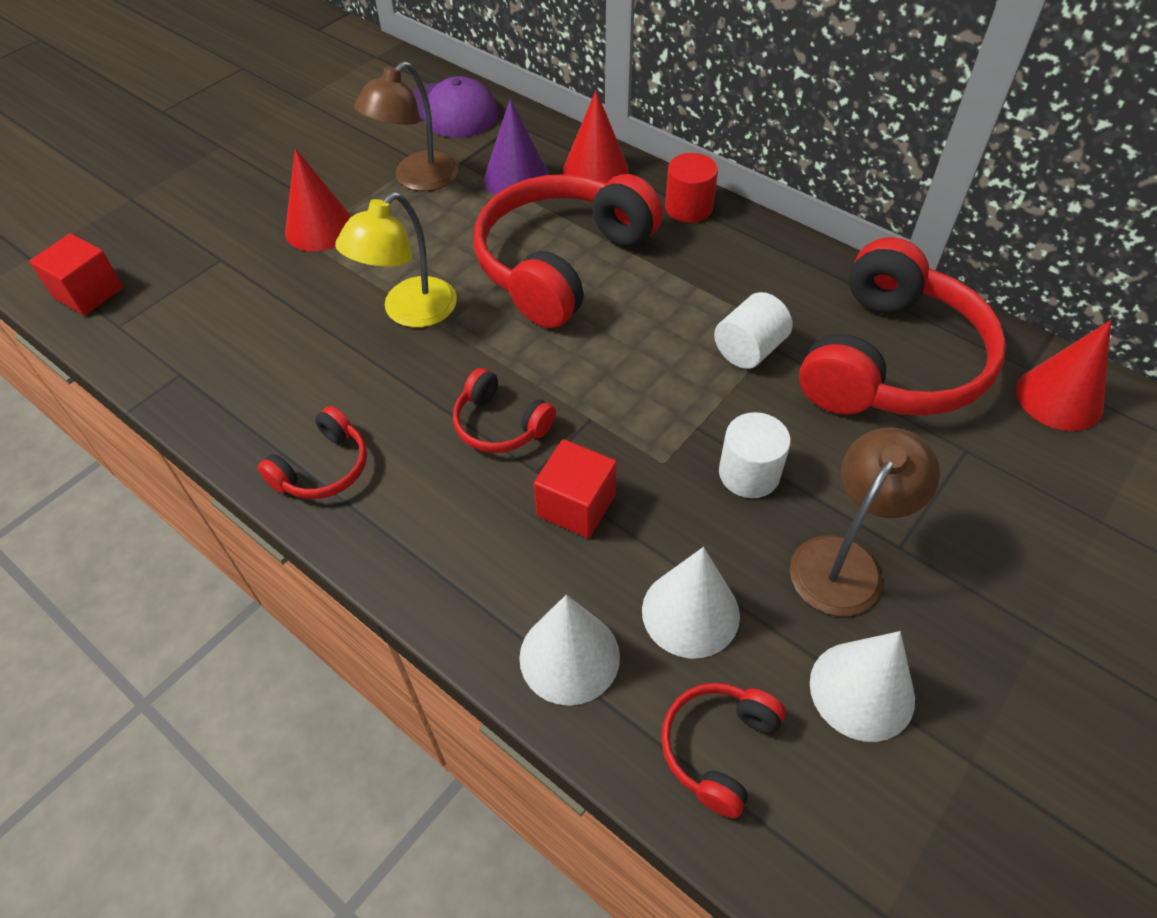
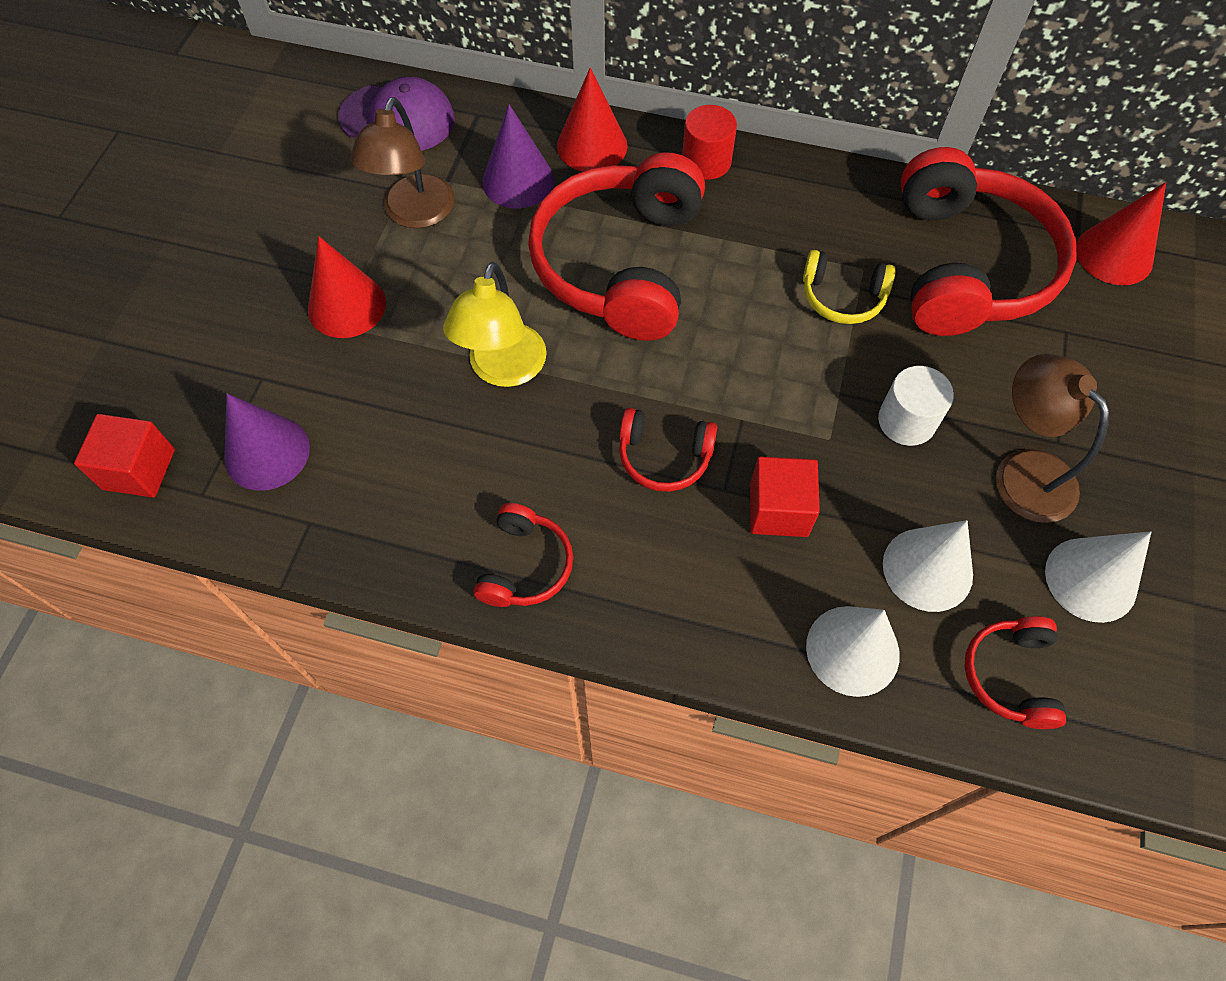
camera: 25 degrees left, 10 degrees up
white cylinder [714,292,793,369] -> yellow headphones [803,250,896,324]
brown lamp [790,428,940,616] -> brown lamp turned 45 degrees counterclockwise [996,354,1109,523]
none -> purple cone [224,393,310,491]

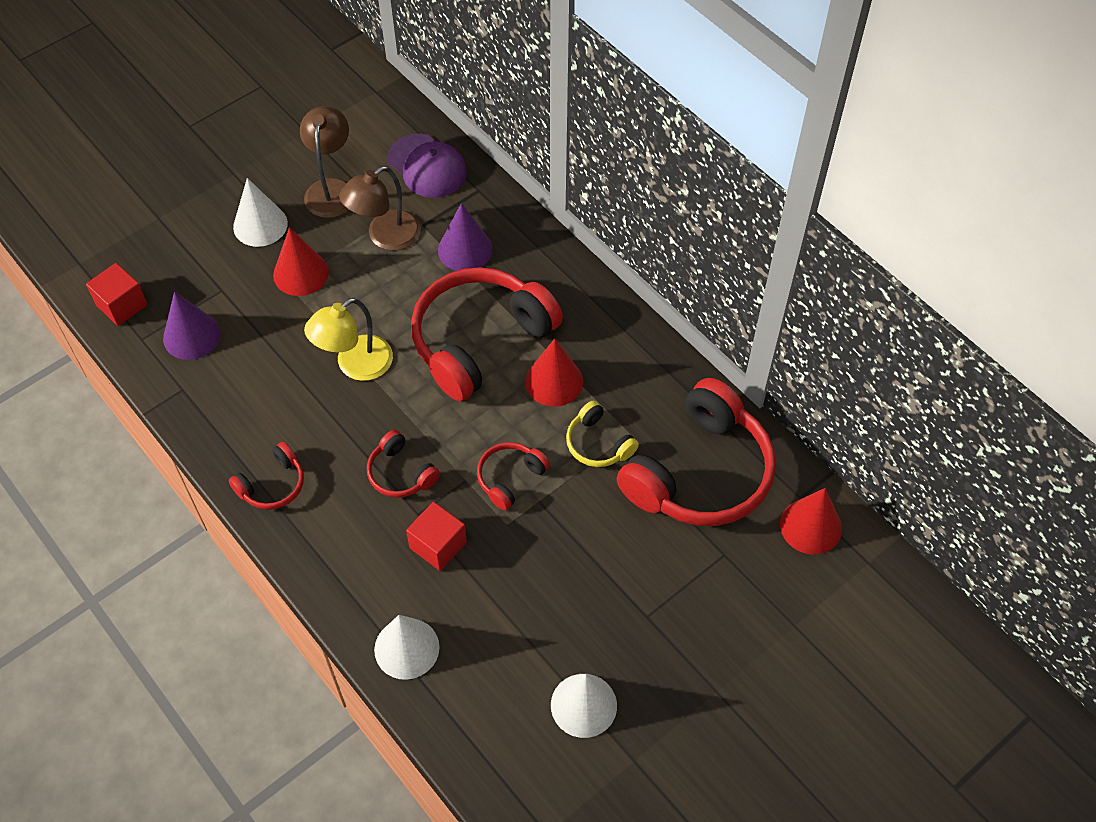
camera: 35 degrees right, 5 degrees down
red cone [557,68,628,171] -> red cone moved to [525,338,583,407]
red cylinder [682,105,737,180] -> none
white cylinder [878,366,954,446] -> none
white cone [883,520,973,612] -> white cone moved to [233,178,288,247]
red headphones [964,616,1066,729] -> red headphones moved to [477,442,550,511]
brown lamp [996,354,1109,523] -> brown lamp moved to [300,106,349,218]

